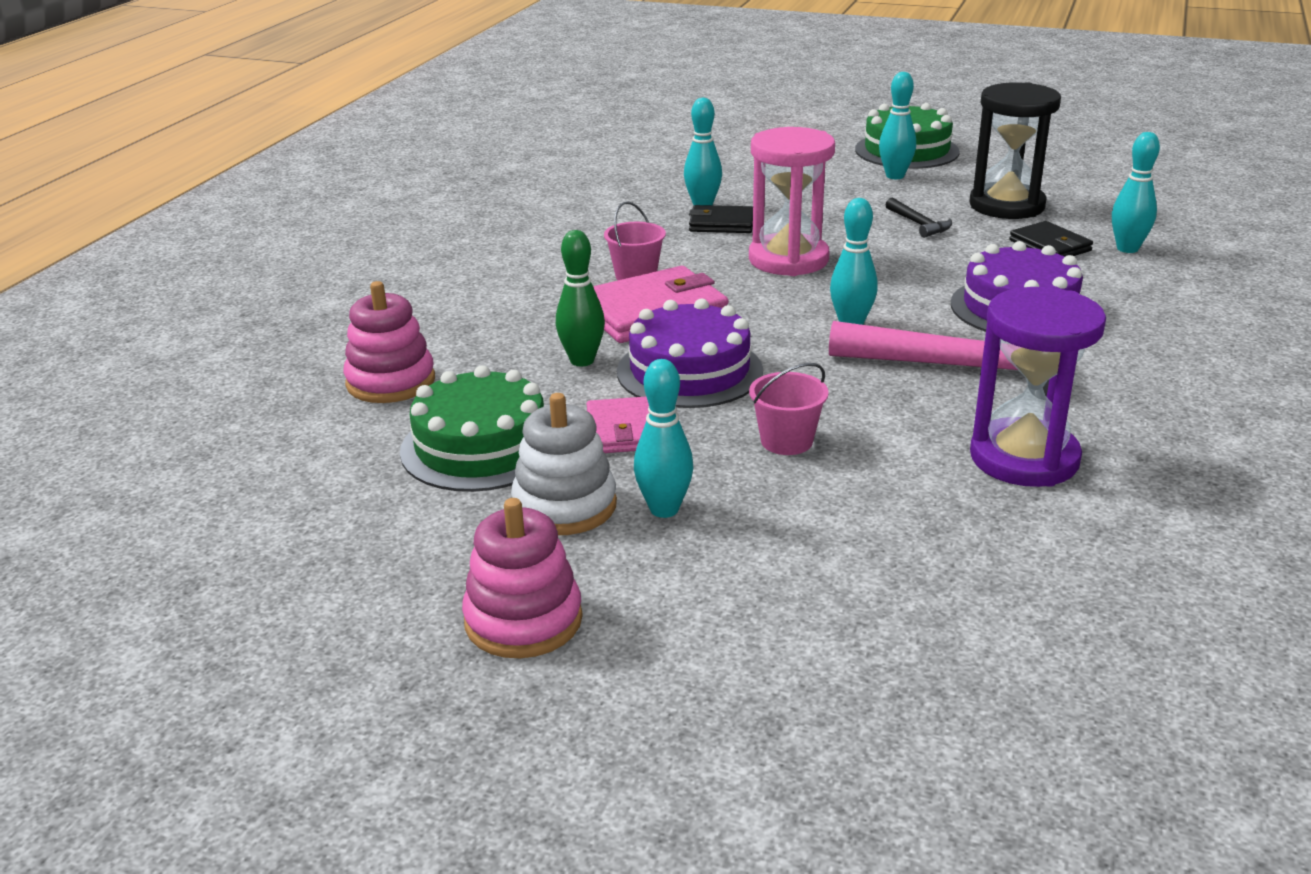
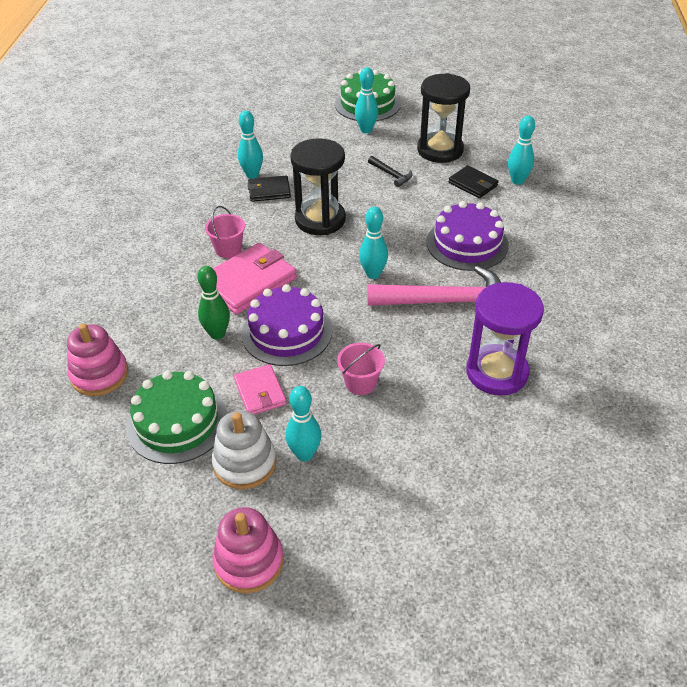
camera: 15 degrees left, 15 degrees up
pink hourglass [749,127,835,276] -> black hourglass [290,138,346,235]

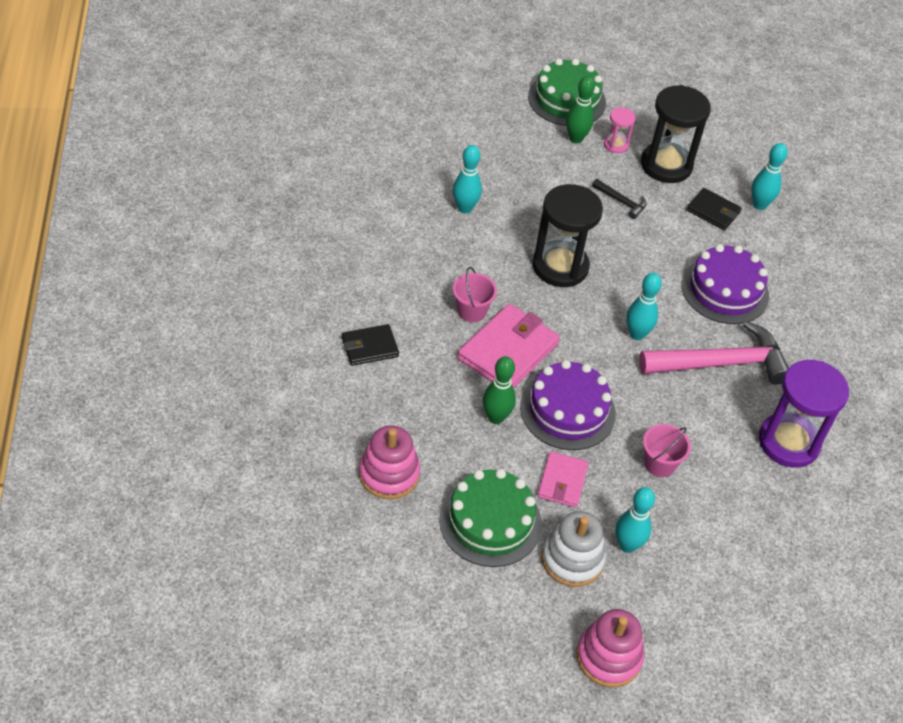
camera: 15 degrees left, 5 degrees up
pink wallet [234,364,287,414] -> pink wallet turned 45 degrees clockwise [538,451,589,508]
black wallet [247,175,291,202] -> black wallet moved to [342,324,399,366]
turquoise bowling pin [355,67,378,133] -> green bowling pin [566,76,595,143]
none -> pink hourglass [604,107,636,153]

